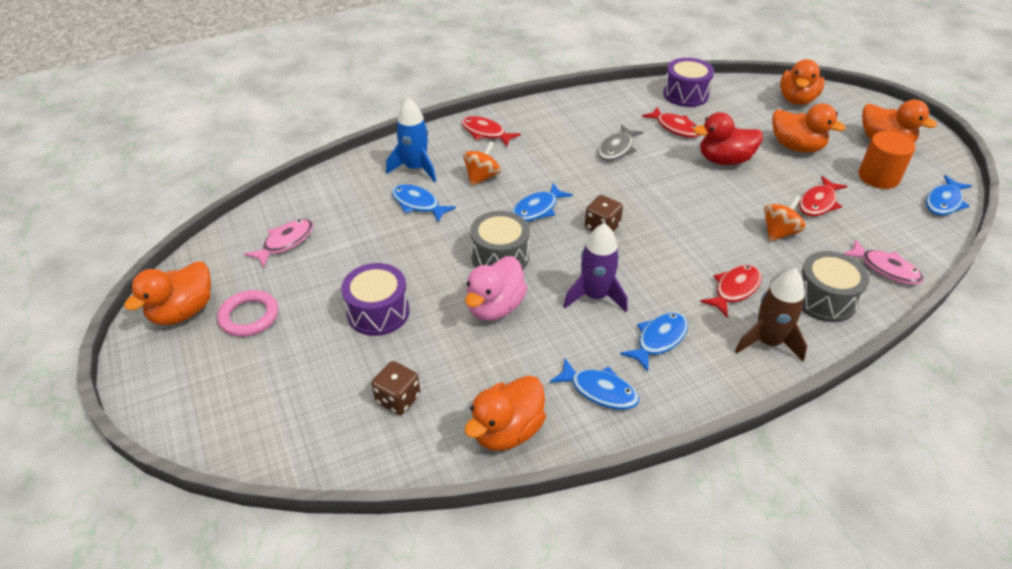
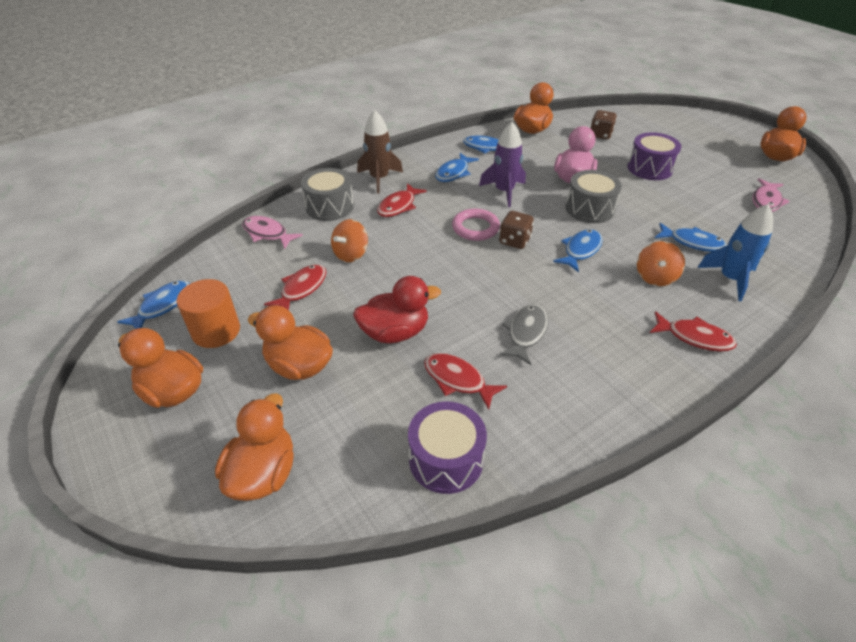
camera: 170 degrees right, 0 degrees up
pink ring [217,290,278,337] -> pink ring moved to [452,209,500,241]

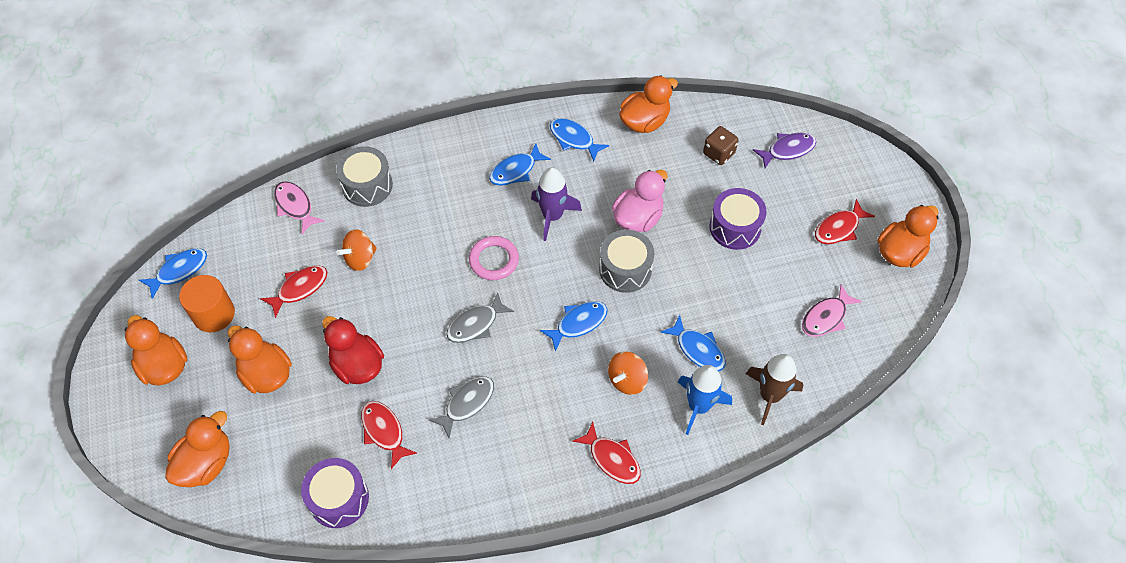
camera: 20 degrees right, 15 degrees up
red duck [353,276,441,343] -> red duck turned 135 degrees counterclockwise [322,316,384,384]
brown rocket [357,110,403,194] -> brown rocket moved to [746,354,803,425]
red fish [377,183,427,217] -> red fish moved to [815,199,875,244]
brown dice [499,211,534,249] -> none
none -> grey fish [446,292,514,343]
none -> purple fish [753,133,816,168]

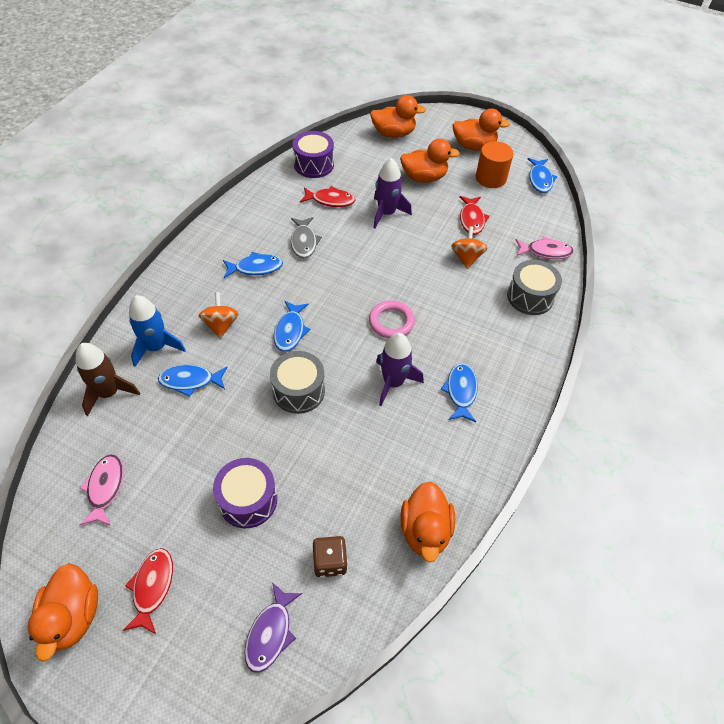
camera: 130 degrees right, 5 degrees down
orange duck [165,411,230,487] -> orange duck turned 75 degrees counterclockwise [370,95,426,138]
red duck [322,316,384,384] -> purple rocket [373,158,412,229]
grey fish [446,292,514,343] -> none
blue fish [550,118,609,162] -> blue fish moved to [223,252,283,278]
red fish [572,422,641,484] -> none
pink duck [612,170,667,232] -> none

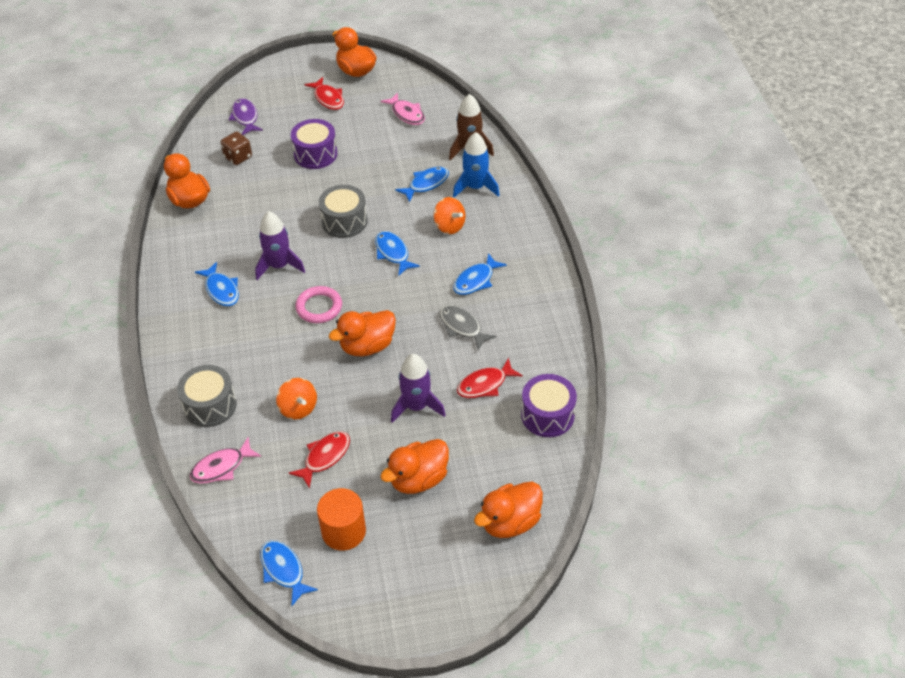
camera: 145 degrees right, 5 degrees down
orange duck [452,108,510,150] -> orange duck moved to [329,310,396,356]
red fish [459,196,490,235] -> red fish turned 75 degrees clockwise [289,431,350,489]

